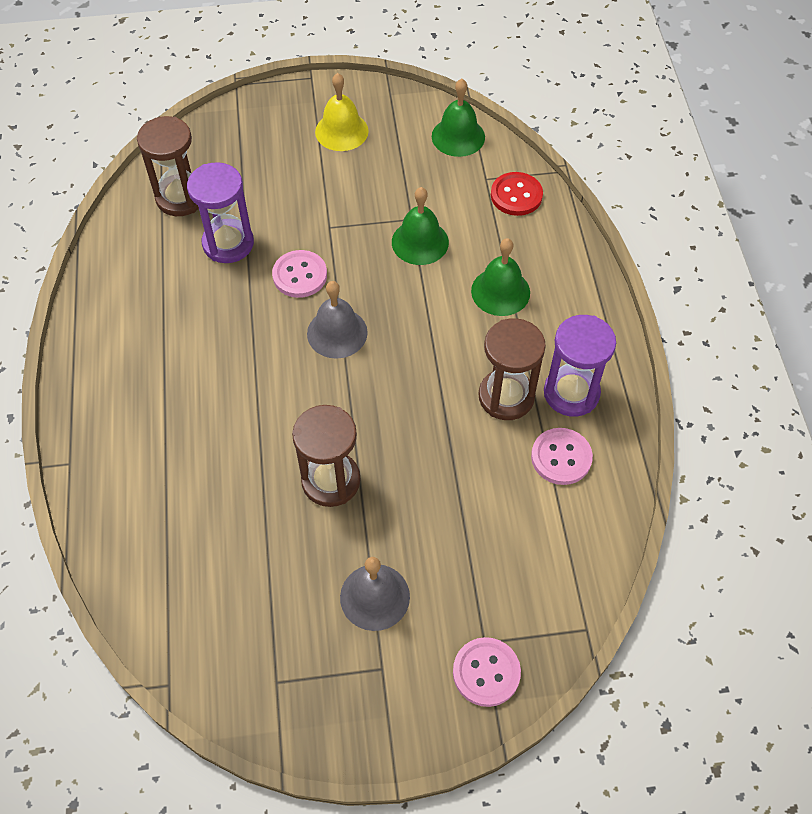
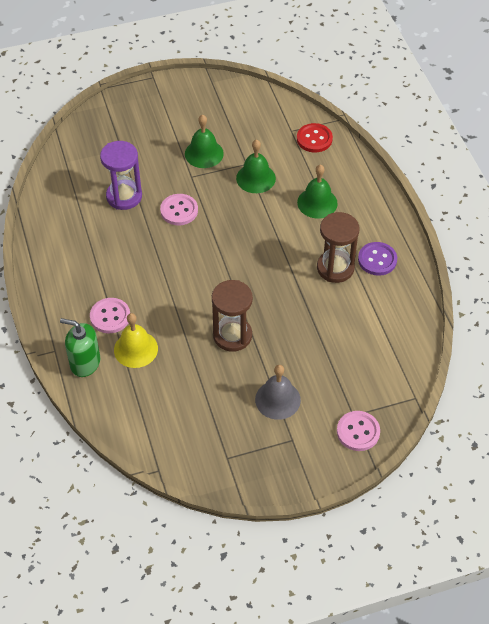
camera: 10 degrees left, 5 degrees down
brown hourglass [137,116,199,216] -> none
grey bell [307,281,368,359] -> none
yellow bell [315,73,369,151] -> yellow bell moved to [114,313,158,368]
green bell [432,79,485,157] -> green bell moved to [185,115,224,168]
pink button [531,428,593,485] -> pink button moved to [90,298,130,333]
purple hourglass [544,315,616,417] -> purple button [358,242,397,276]
none -> green soap dispenser [60,318,100,377]

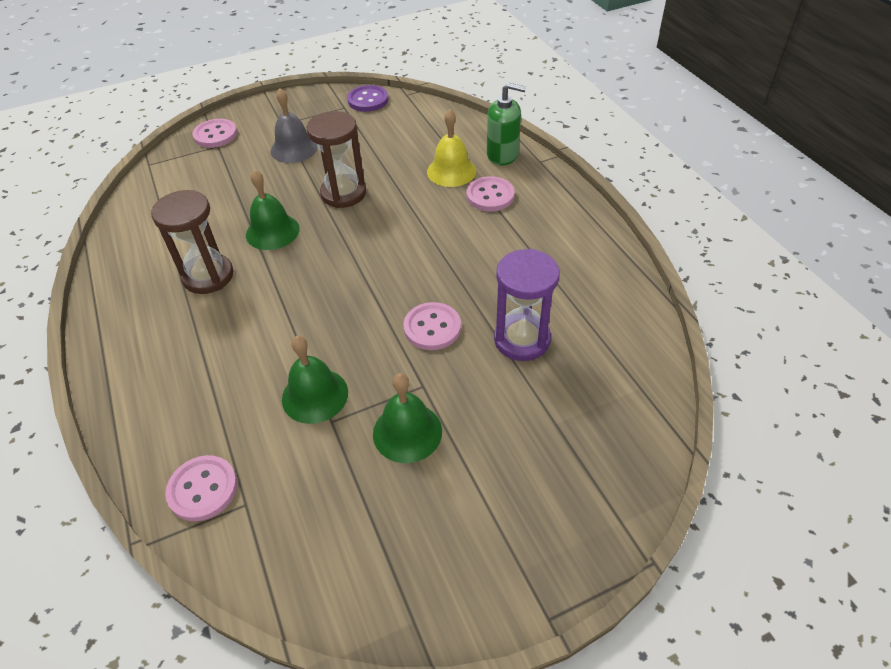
camera: 175 degrees right, 5 degrees down
red button [297,123,333,152] -> pink button [165,455,238,521]
green bell [297,164,338,219] -> green bell moved to [246,169,300,250]
purple button [358,242,397,276] -> purple button moved to [347,85,388,112]

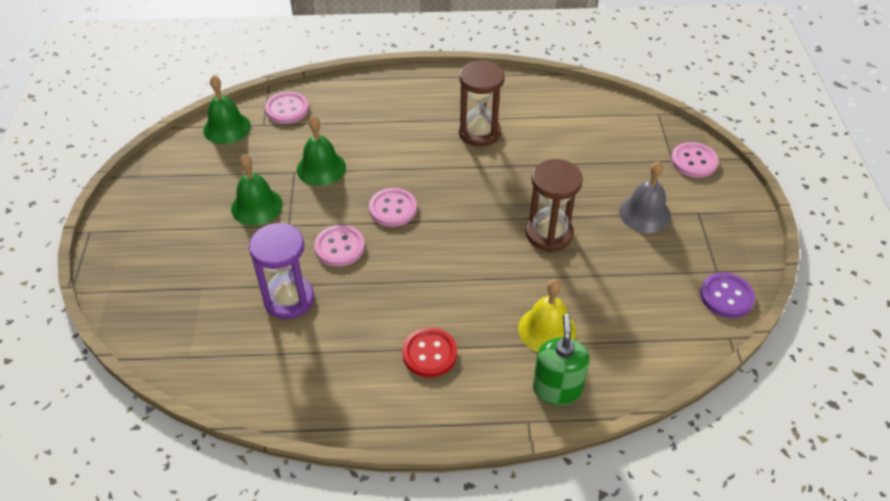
camera: 110 degrees right, 0 degrees up
green bell [246,169,300,250] -> green bell moved to [203,75,251,144]
pink button [466,176,515,211] -> pink button moved to [369,188,417,227]
green soap dispenser [487,83,526,165] -> green soap dispenser turned 150 degrees clockwise [533,314,590,405]
none -> red button [402,327,457,377]

